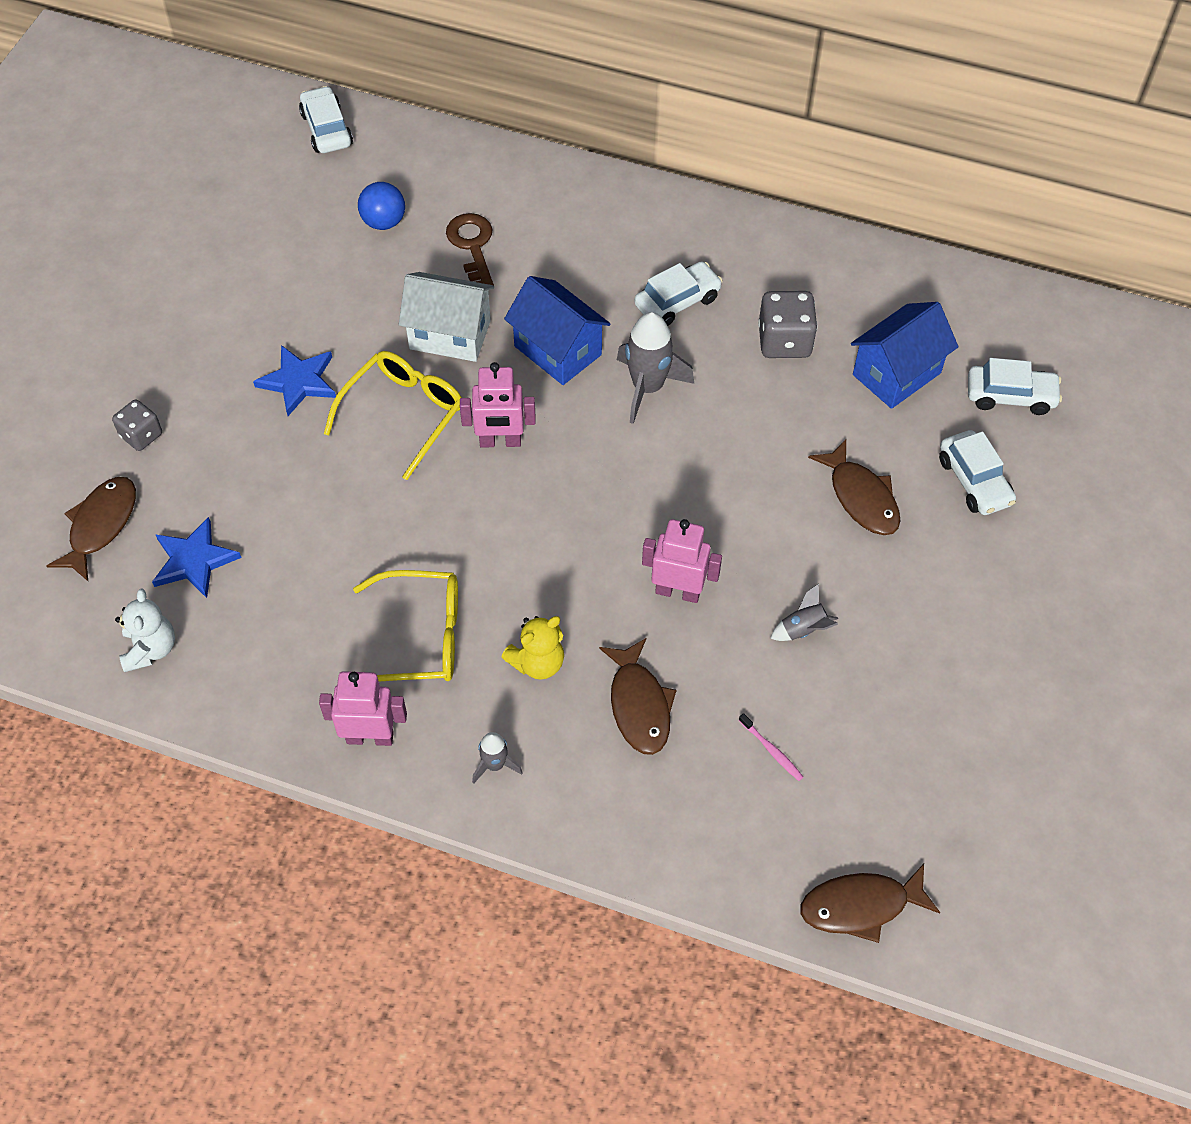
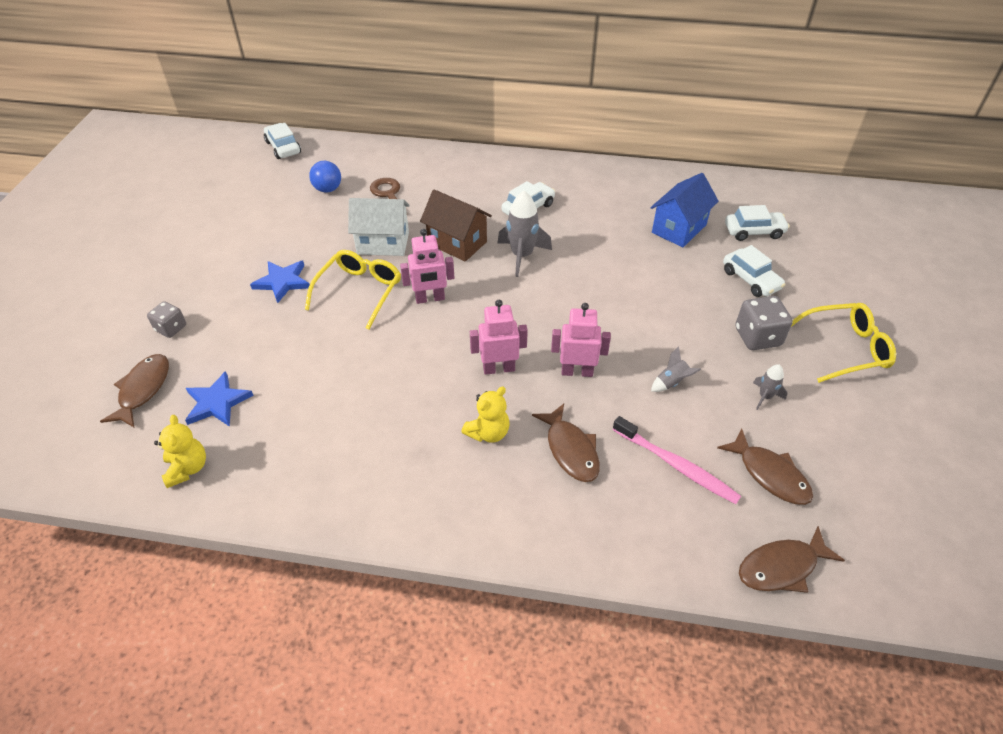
camera: 10 degrees left, 10 degrees down
white teddy bear [115,589,175,672] -> yellow teddy bear [154,415,206,488]
pink robot [319,671,407,746] -> pink robot moved to [470,300,528,375]
yellow glasses [353,570,458,682] -> yellow glasses moved to [791,303,896,383]
grey rocket [472,732,523,784] -> grey rocket moved to [753,364,787,410]
blue house [504,276,610,385] -> brown house [420,189,492,262]
pink toothbrush [739,713,803,781] -> pink toothbrush [613,416,741,504], size x2.14
grey dice [758,291,818,358] -> grey dice moved to [735,296,793,350]
brown fish [808,439,900,535] -> brown fish moved to [717,428,813,505]

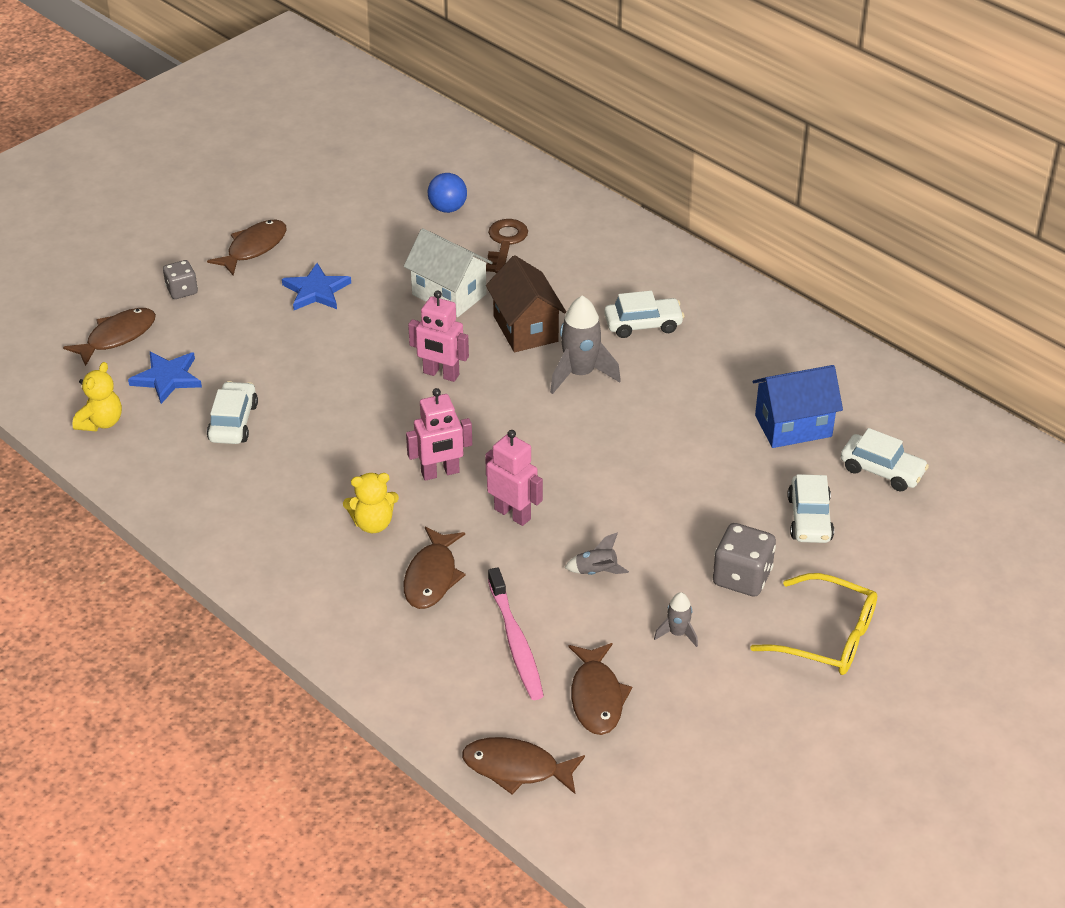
camera: 35 degrees right, 5 degrees down
white car [264,123,301,159] -> white car moved to [207,381,258,444]
yellow glasses [305,250,401,329] -> none
pink robot [470,300,528,375] -> pink robot turned 135 degrees clockwise [406,388,472,481]
none -> brown fish [207,219,287,275]

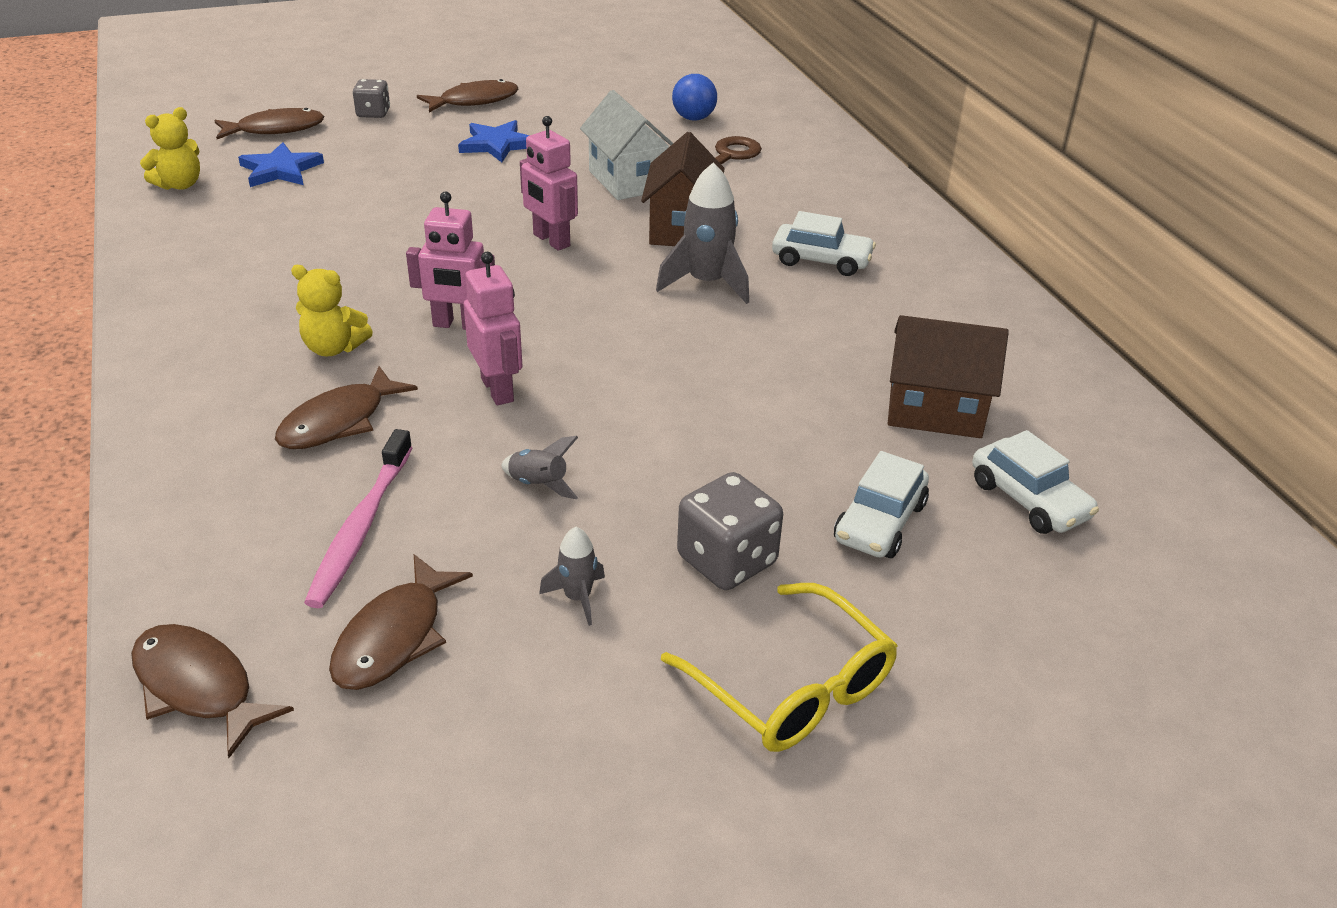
camera: 25 degrees right, 5 degrees down
white car [207,381,258,444] -> none
blue house [753,365,843,448] -> brown house [888,315,1009,438]

